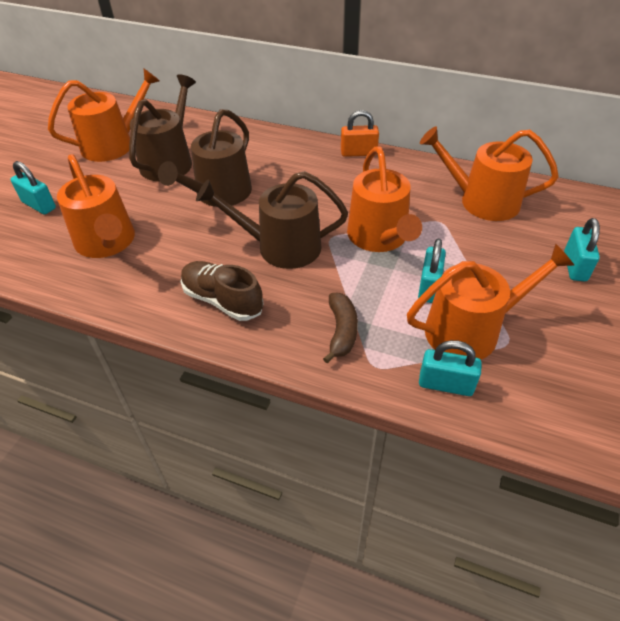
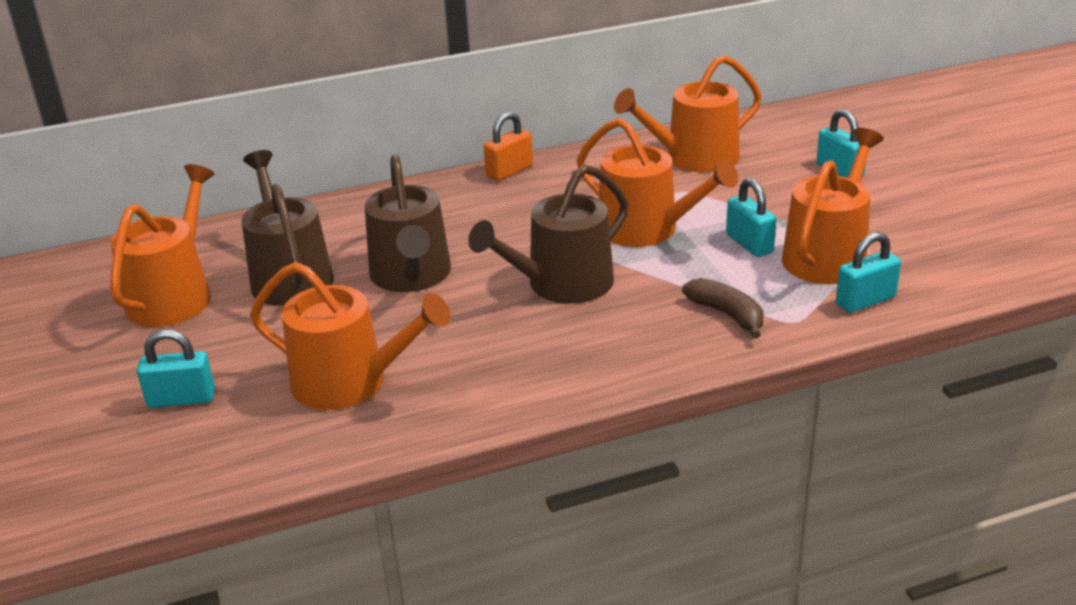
camera: 40 degrees left, 15 degrees down
brown shoe [181,261,264,321] -> none

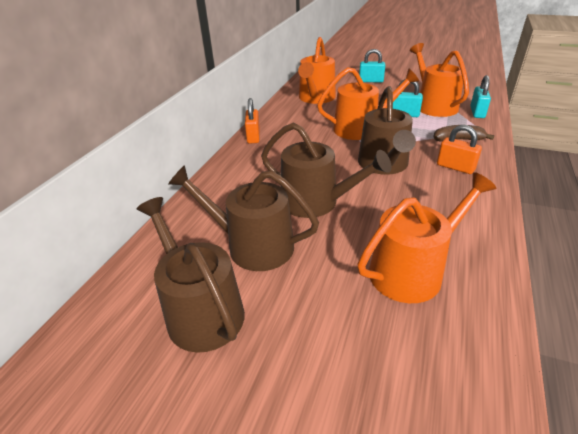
camera: 50 degrees left, 5 degrees up
orange watering can [111,164,214,327] -> brown watering can [137,197,245,353]
turquoise padlock [137,330,215,408] -> none
none -> orange padlock [437,125,482,174]

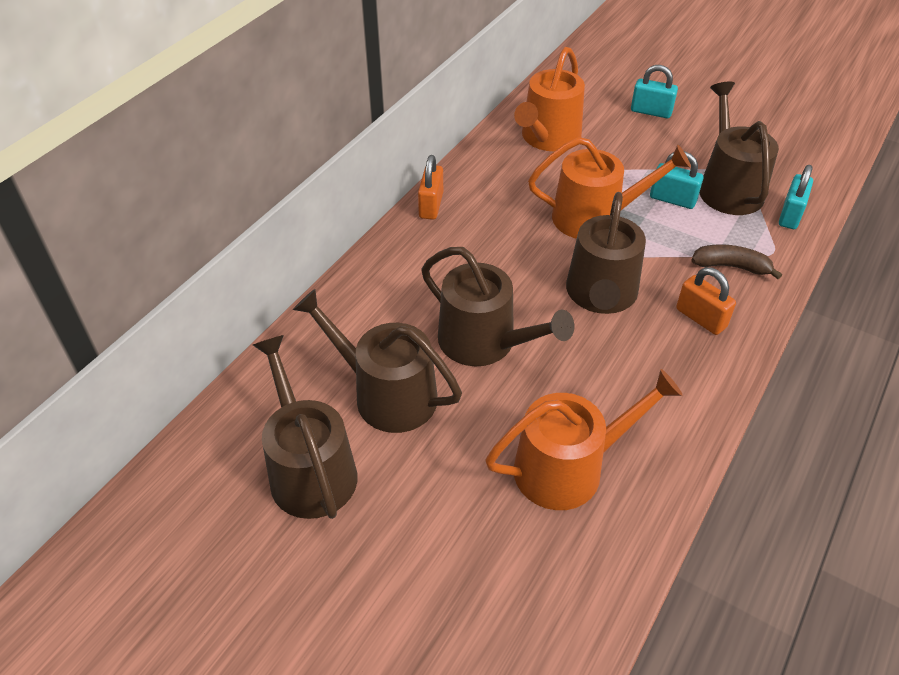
camera: 10 degrees right, 10 degrees up
orange watering can [410,43,469,117] -> brown watering can [700,81,779,215]

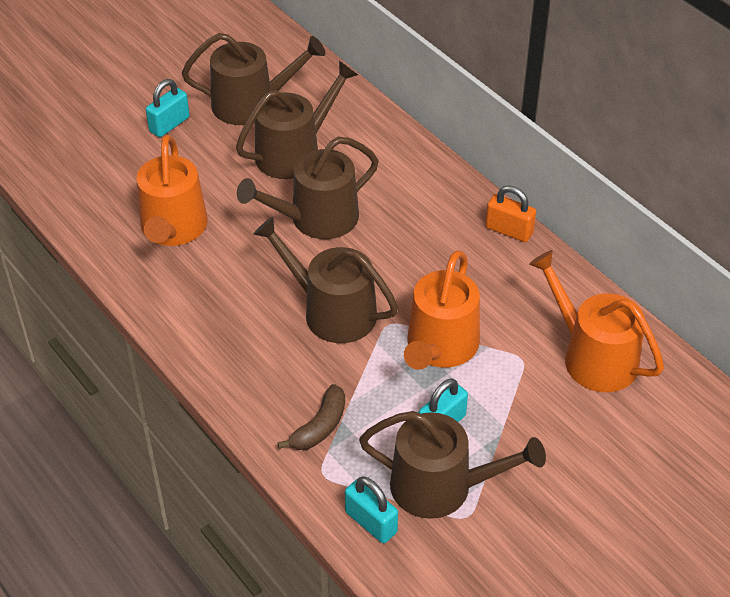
camera: 110 degrees right, 0 degrees up
turquoise padlock [631,65,678,118] -> turquoise padlock moved to [146,79,190,137]
orange padlock [676,267,736,335] -> none

